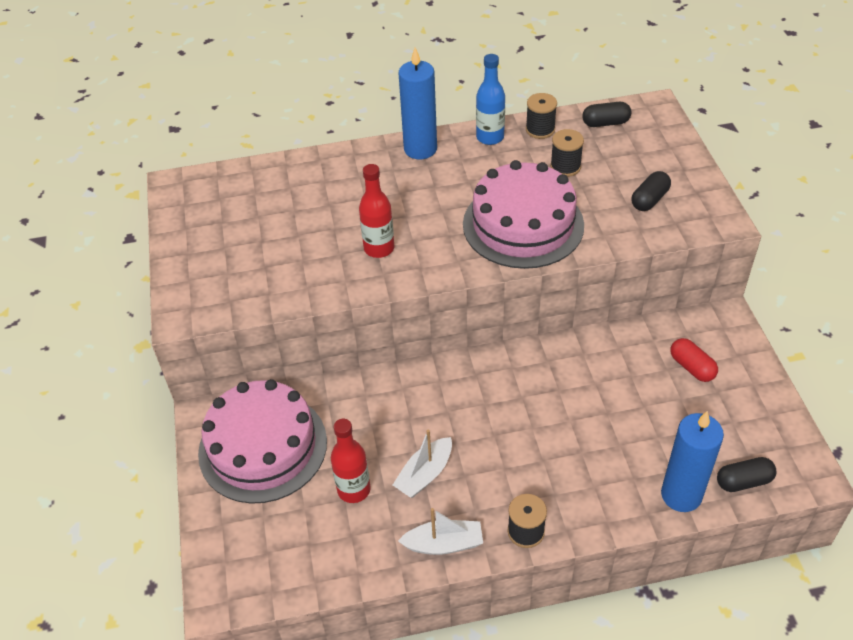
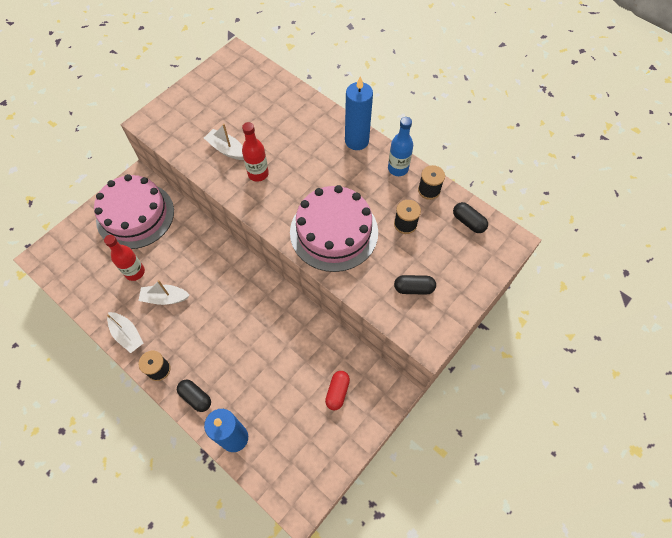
camera: 50 degrees right, 15 degrees up
black capsule [717,457,776,492] -> black capsule moved to [177,379,211,412]
none -> white boat [204,124,244,160]

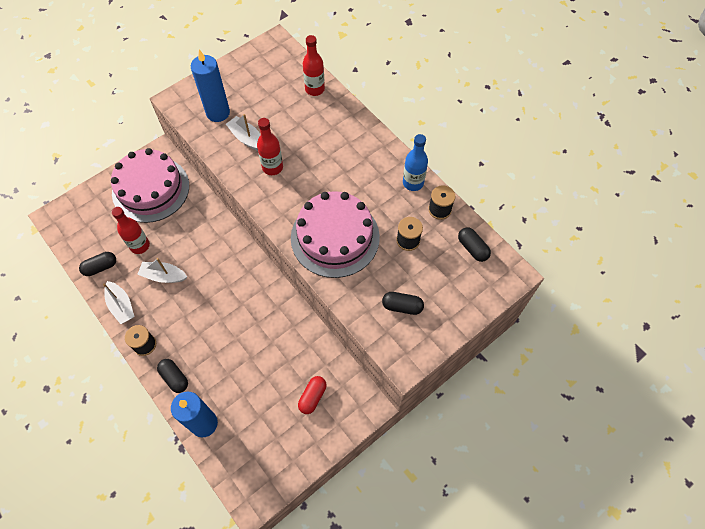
camera: 10 degrees right, 0 degrees up
blue candle [345,76,373,150] -> blue candle moved to [191,50,230,122]
none -> black capsule [79,252,116,276]
none -> red bottle [303,35,325,96]

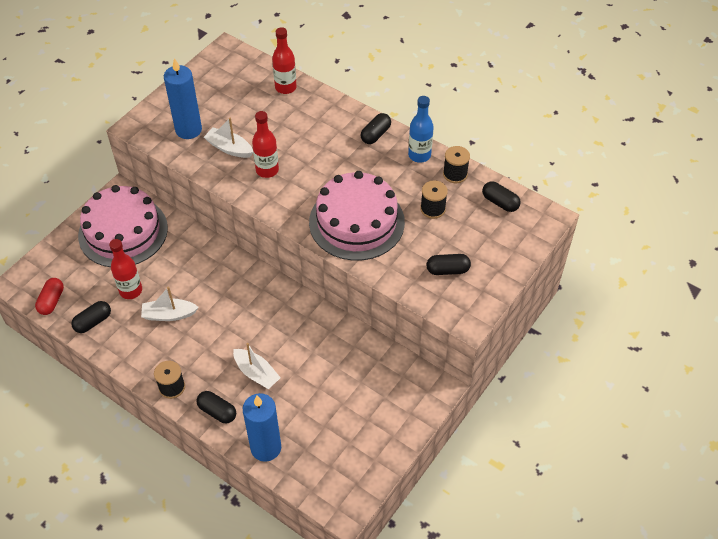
camera: 15 degrees left, 10 degrees down
white boat [103,281,135,324] -> white boat moved to [233,343,281,389]
red capsule [298,376,327,414] -> red capsule moved to [35,278,64,315]
none -> black capsule [361,113,391,144]

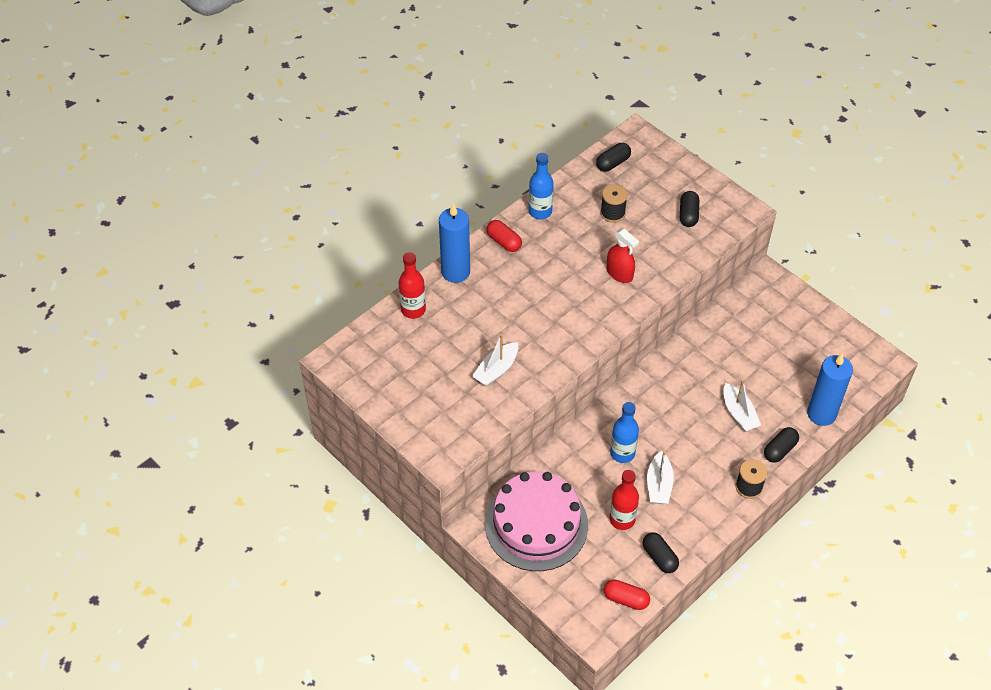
camera: 80 degrees left, 0 degrees up
blue candle [164,58,202,139] -> blue candle moved to [439,203,470,283]
white boat [233,343,281,389] -> white boat turned 105 degrees clockwise [723,380,761,432]
red bottle [252,111,279,178] -> none
pink cake [309,171,405,261] -> red spray bottle [607,229,639,283]
black capsule [361,113,391,144] -> red capsule [486,220,522,252]
black spool [443,146,470,183] -> none
none -> blue bottle [610,402,639,463]

